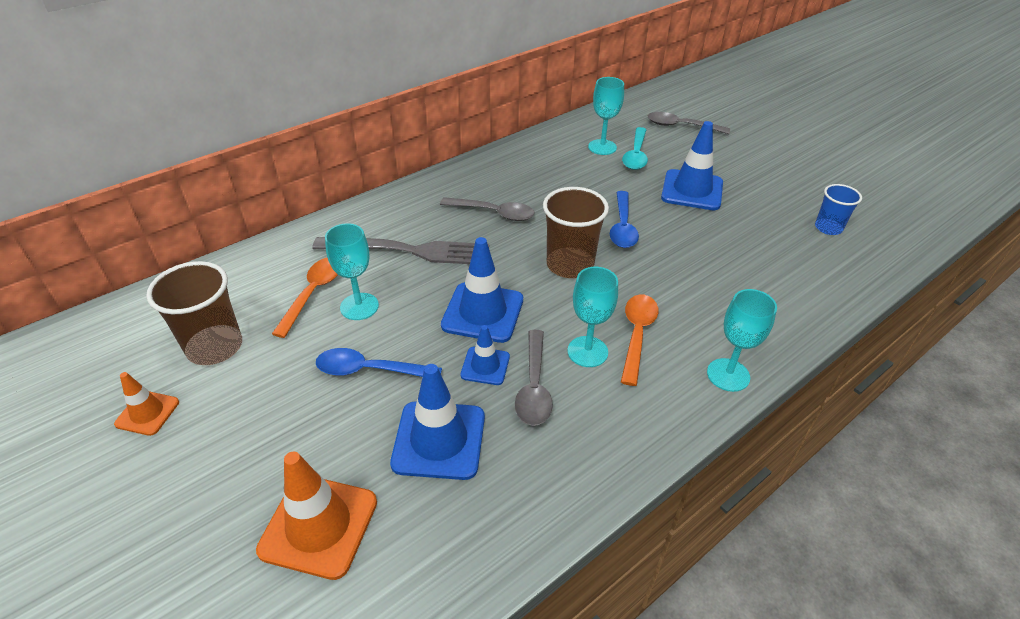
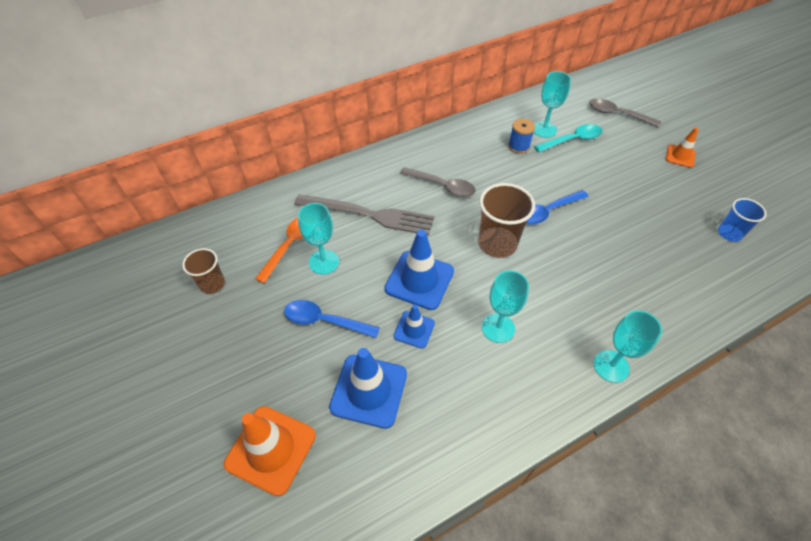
camera: 10 degrees right, 10 degrees up
orange traffic cone [114,372,179,436] -> orange traffic cone moved to [666,127,698,168]
brown cup [146,261,242,365] -> brown cup [182,248,225,294], size x0.60
grey spoon [515,330,553,426] -> none
blue spoon [610,191,639,248] -> blue spoon turned 45 degrees clockwise [526,190,589,225]
orange spoon [621,294,658,386] -> none
turquoise spoon [622,127,648,170] -> turquoise spoon turned 135 degrees counterclockwise [534,124,602,152]
blue traffic cone [661,121,723,210] -> none
none -> blue spool [508,119,535,154]

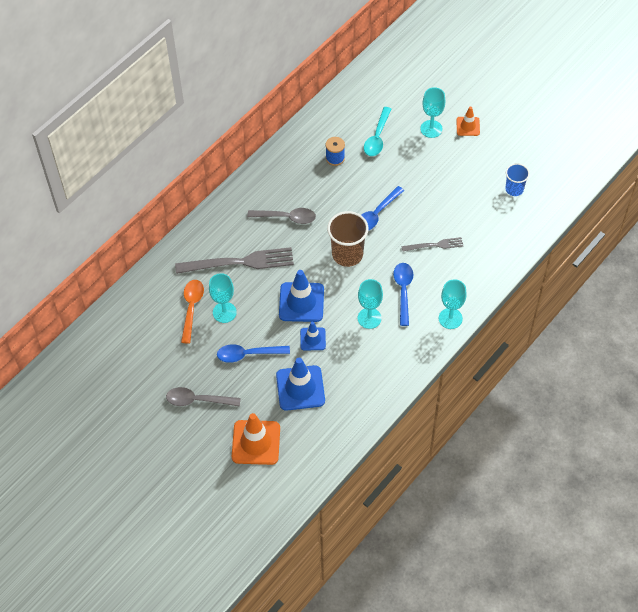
camera: 20 degrees left, 5 degrees up
brown cup [182,248,225,294] -> none
turquoise goblet [534,71,571,138] -> turquoise goblet moved to [420,87,445,138]
turquoise spoon [534,124,602,152] -> turquoise spoon turned 150 degrees clockwise [364,107,391,156]
grey spoon [589,99,661,127] -> grey spoon moved to [166,387,241,407]
none -> blue spoon [393,263,414,326]
none -> grey fork [402,237,463,252]

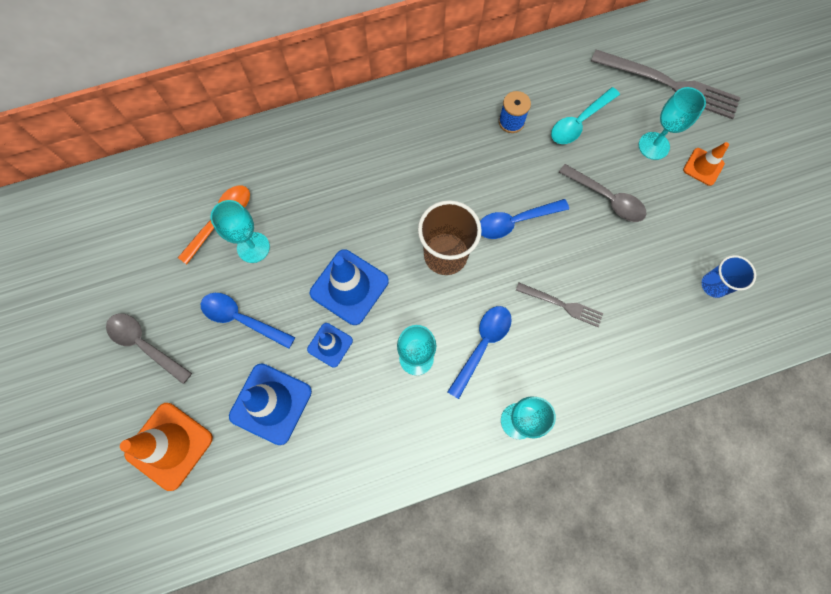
camera: 30 degrees right, 15 degrees up
grey fork [175,247,294,274] -> grey fork moved to [591,50,741,119]
grey spoon [247,208,316,224] -> grey spoon moved to [559,164,646,222]

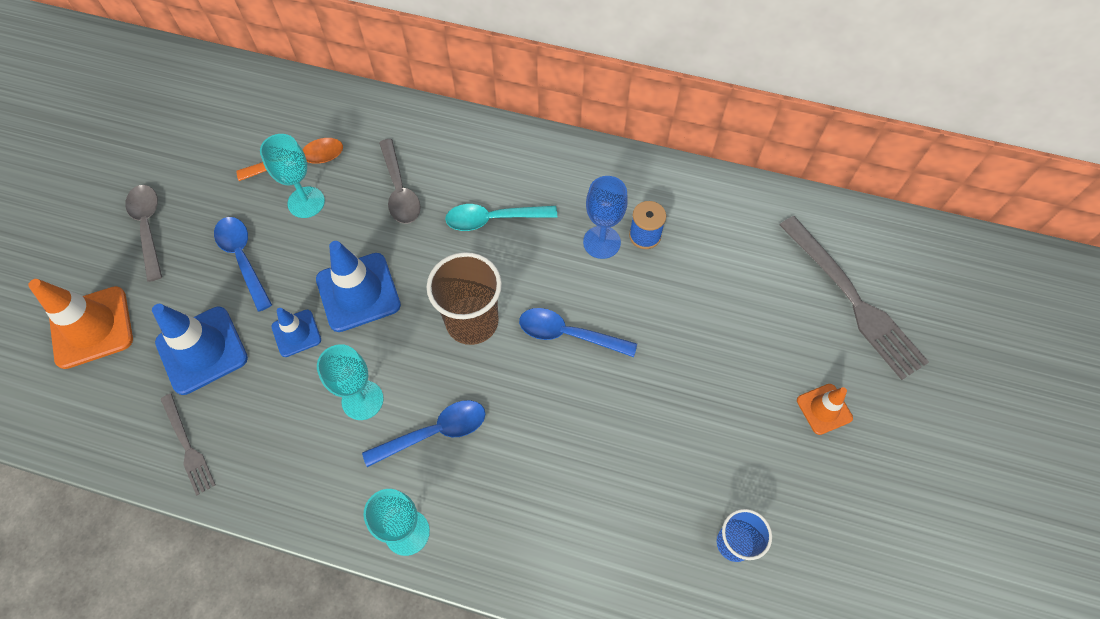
camera: 35 degrees right, 10 degrees down
grey fork [516,283,603,327] -> grey fork moved to [161,394,215,495]
turquoise spoon [551,87,620,144] -> turquoise spoon moved to [445,204,557,231]
grey spoon [559,164,646,222] -> grey spoon moved to [379,139,421,224]
turquoise goblet [639,87,706,160] -> none
none -> blue goblet [583,176,628,259]

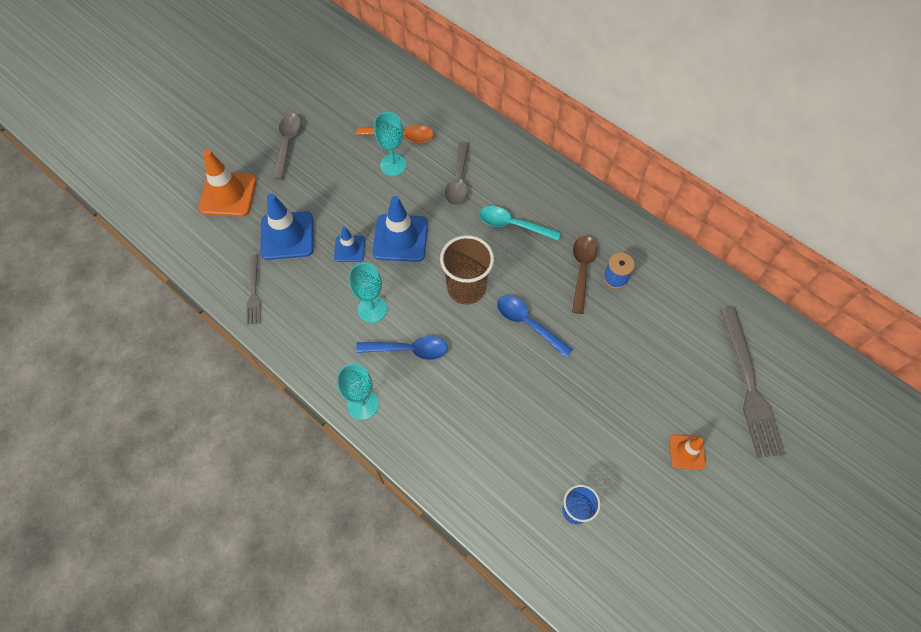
camera: 25 degrees right, 0 degrees up
blue spoon [214,217,272,312] -> none
blue goblet [583,176,628,259] -> brown spoon [572,236,597,314]

